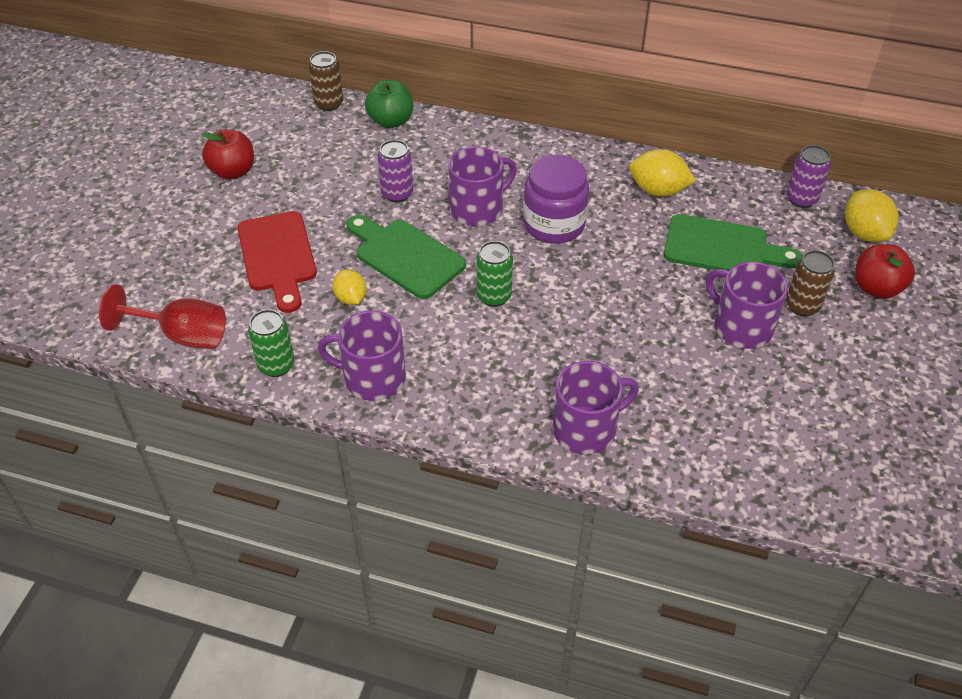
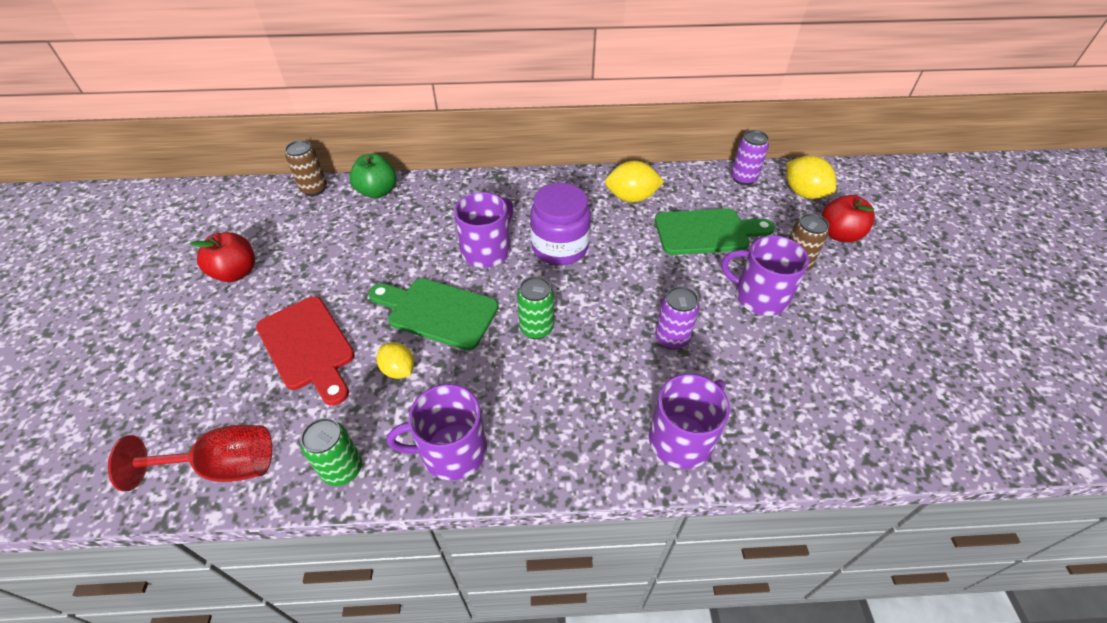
camera: 20 degrees left, 0 degrees up
purple can [378,140,413,202] -> purple can moved to [655,286,699,350]

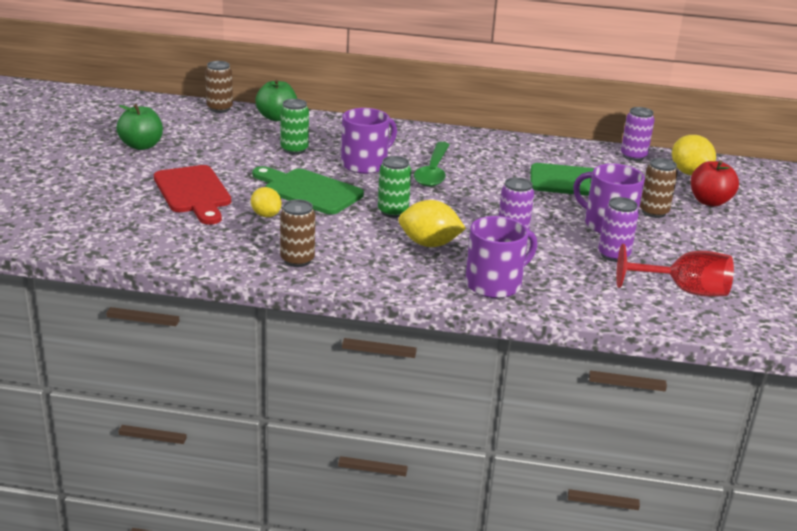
camera: 10 degrees right, 20 degrees down
red goblet [108,425,272,492] -> red goblet moved to [616,244,734,297]
red apple [190,232,255,282] -> green apple [116,104,163,150]
green can [301,418,362,486] -> green can moved to [280,99,309,154]
purple mug [387,384,487,480] -> brown can [280,199,315,267]
purple jar [530,183,591,265] -> green spoon [414,142,450,187]
yellow lemon [605,161,664,202] -> yellow lemon moved to [398,200,466,247]
none -> purple can [598,197,639,262]

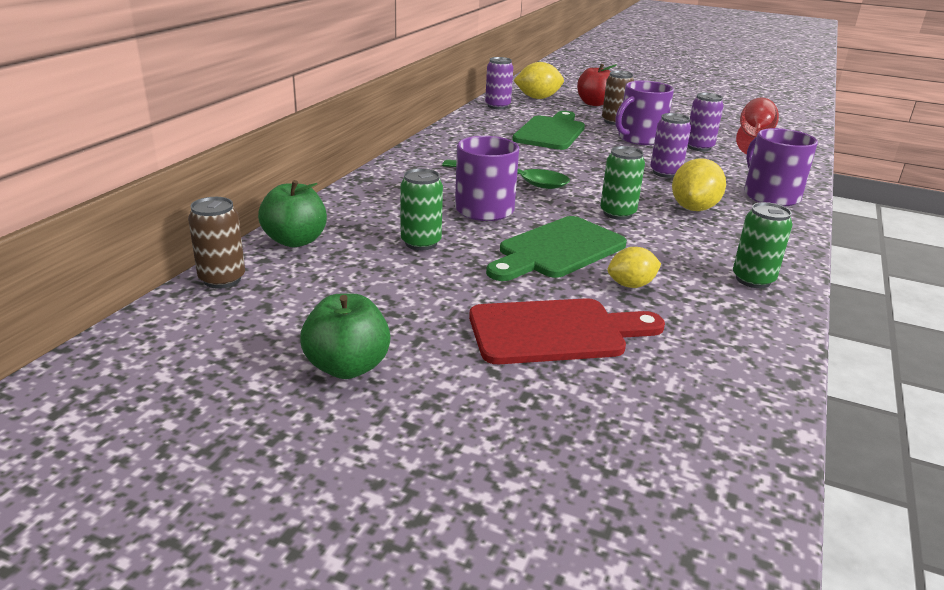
camera: 75 degrees left, 0 degrees up
brown can [280,199,315,267] -> green can [733,202,792,288]

